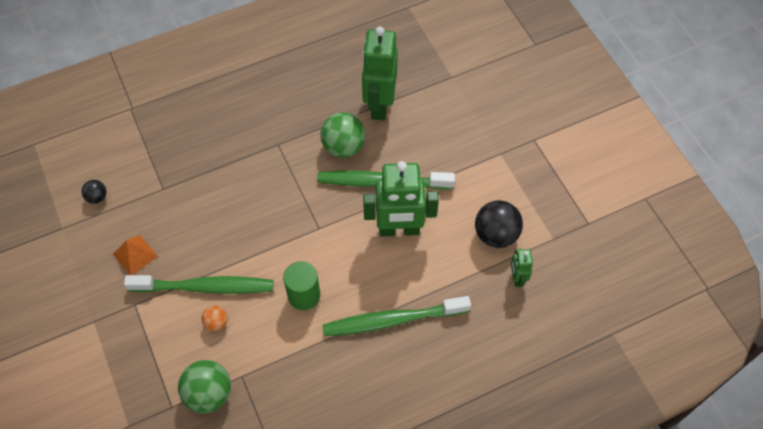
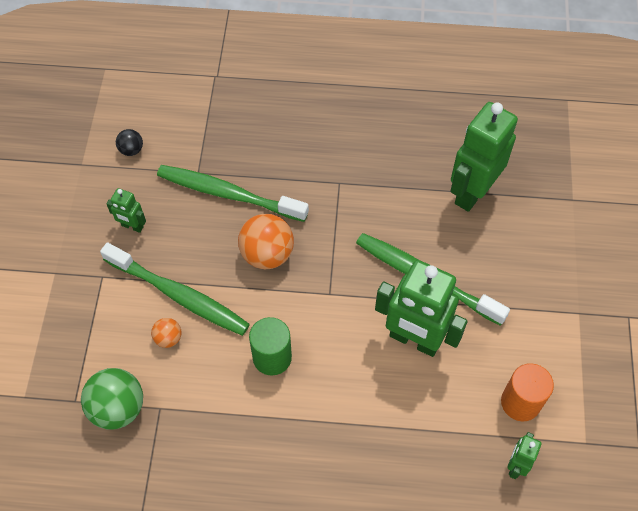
camera: 30 degrees right, 0 degrees up
orange pyramid [113,235,158,275] -> green robot [106,188,146,233]
green ball [320,112,366,158] -> none
green toothbrush [323,296,471,336] -> green toothbrush moved to [157,165,309,222]
black ball [475,200,523,248] -> orange cylinder [501,363,554,421]
none -> orange ball [238,214,294,269]

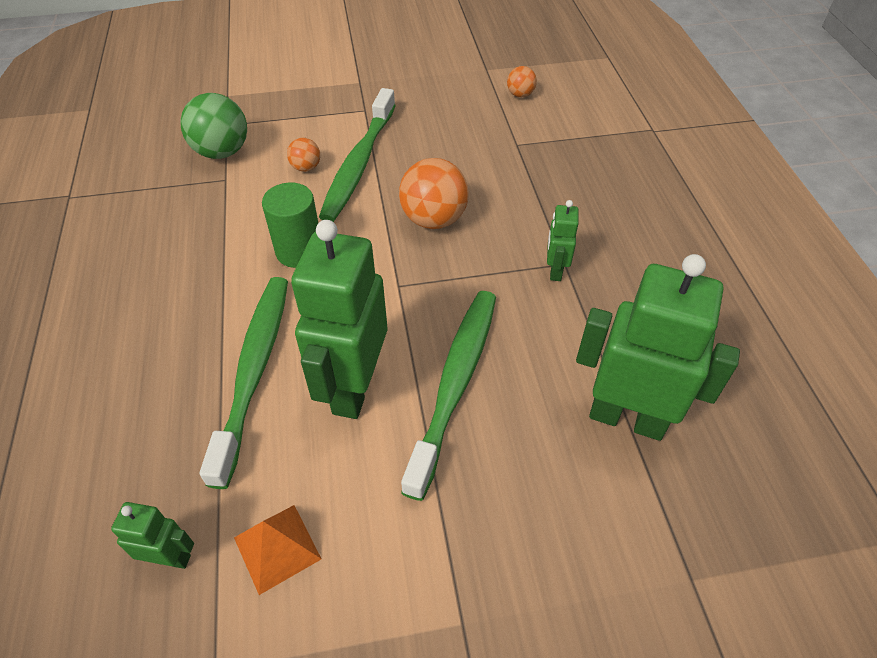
camera: 75 degrees right, 10 degrees down
green robot [106,188,146,233] -> green robot moved to [547,200,578,281]
black ball [116,129,143,156] -> orange ball [507,66,537,97]
green toothbrush [157,165,309,222] -> green toothbrush moved to [200,277,288,489]
orange cylinder [501,363,554,421] -> orange pyramid [234,505,321,595]

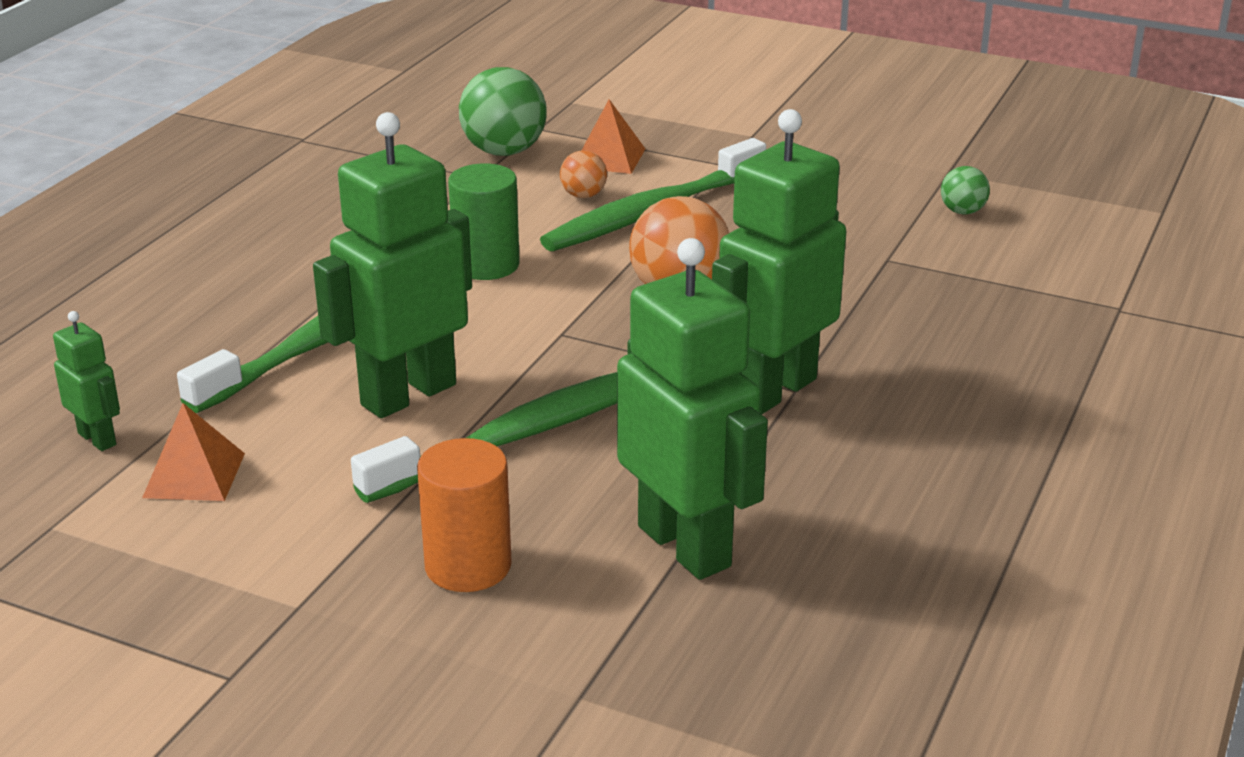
camera: 35 degrees right, 20 degrees down
orange ball [507,66,537,97] -> green ball [941,166,990,215]
green robot [547,200,578,281] -> green robot [712,109,846,414], size x2.14
none -> orange cylinder [417,438,512,592]
none -> orange pyramid [581,99,645,174]

